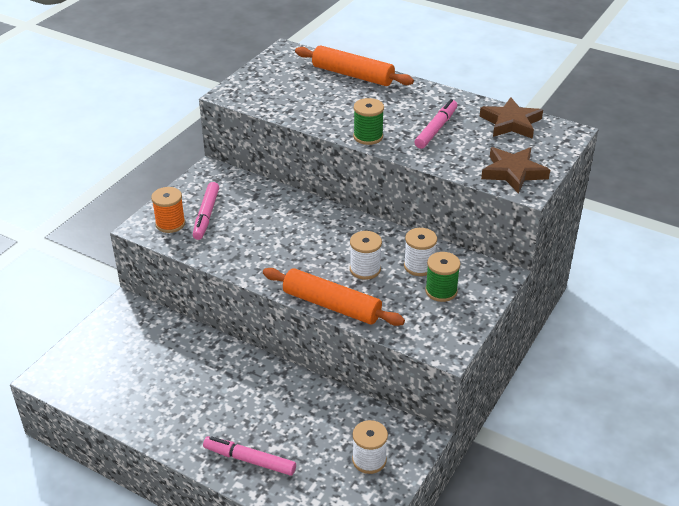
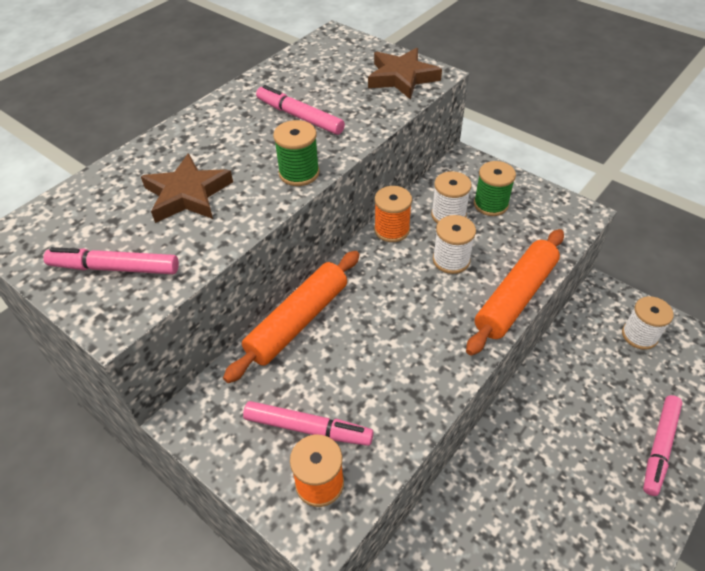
camera: 80 degrees left, 10 degrees up
orange rolling pin [295,45,414,86] -> orange rolling pin moved to [223,251,360,383]
brown star [479,97,543,139] -> brown star moved to [141,153,233,223]
none -> pink marker [43,247,179,274]
none -> orange spool [374,186,412,242]

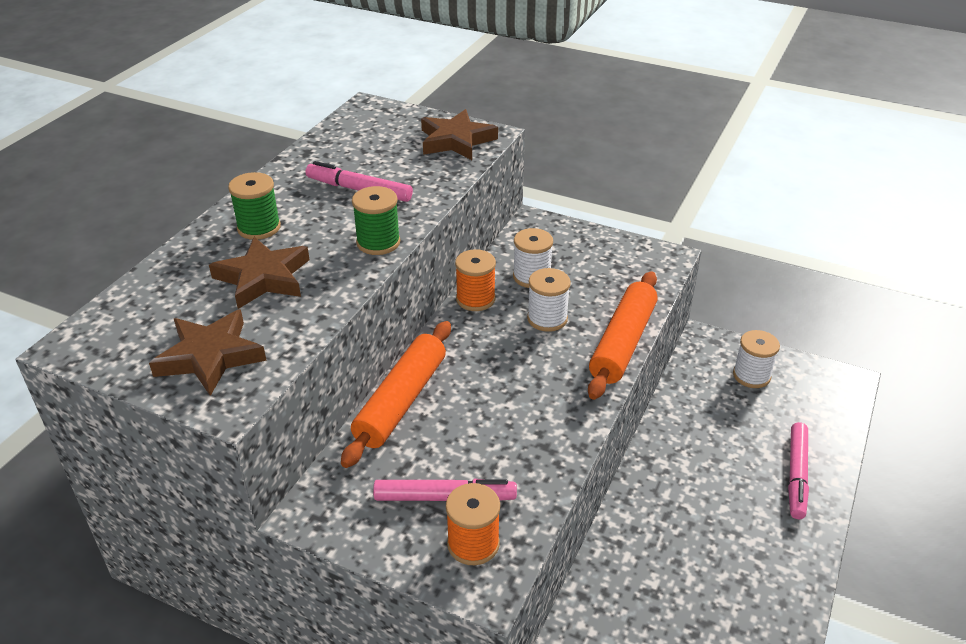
camera: 15 degrees left, 10 degrees down
pink marker [43,247,179,274] -> brown star [149,309,267,396]
green spool [474,161,516,216] -> green spool moved to [228,172,281,240]

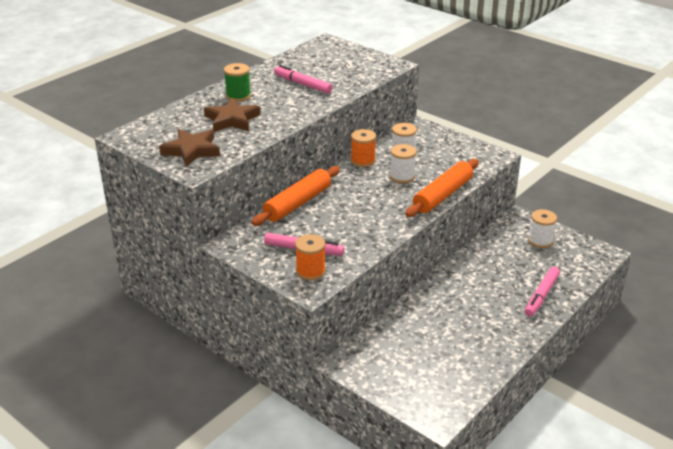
camera: 15 degrees right, 5 degrees down
green spool [352,186,400,255] -> none
brown star [421,109,498,160] -> none

